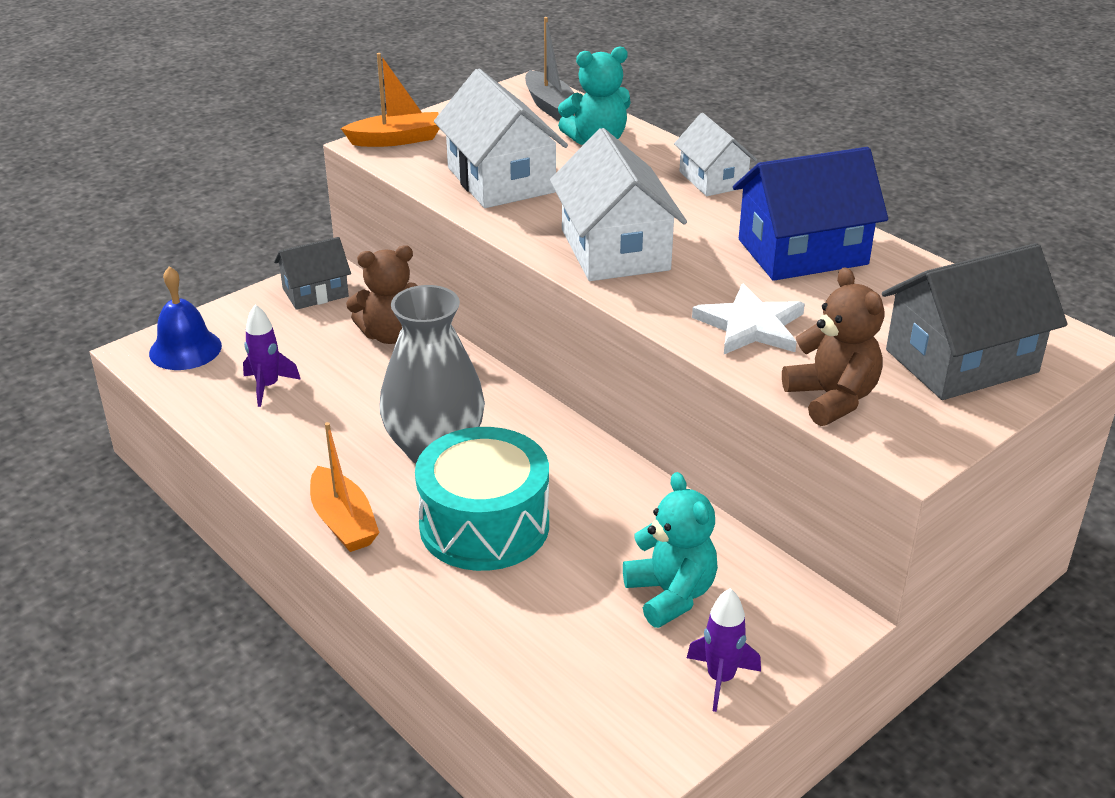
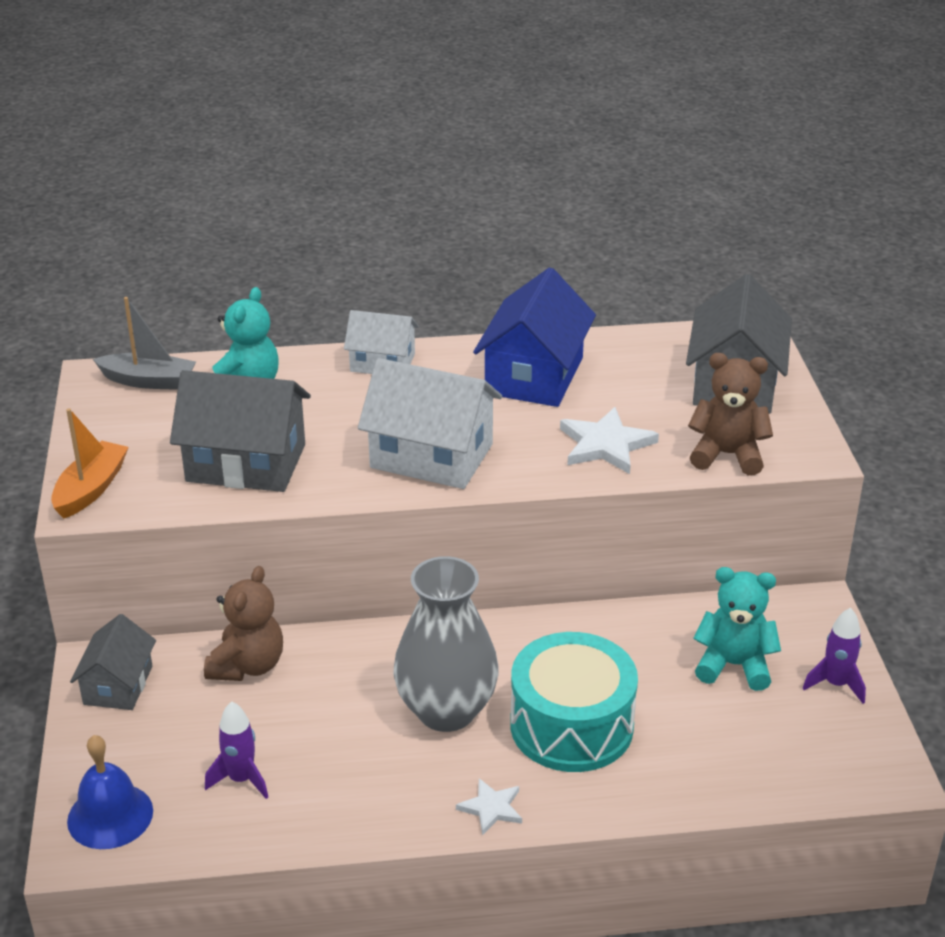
camera: 55 degrees left, 0 degrees up
orange boat [310,422,380,552] -> white star [456,778,522,835]
white house [434,69,568,208] -> grey house [170,370,311,492]

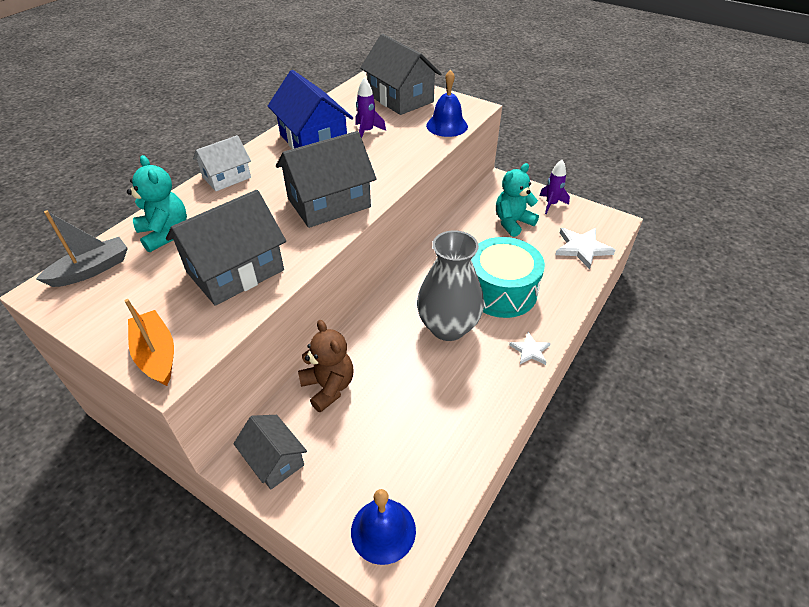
camera: 50 degrees left, 10 degrees up
purple rocket [205,701,268,799] -> purple rocket moved to [355,77,386,138]
white house [358,358,502,489] -> grey house [276,131,377,228]
white star [560,407,659,474] -> white star moved to [555,228,615,270]
brown teddy bear [688,353,773,476] -> blue bell [426,70,468,137]

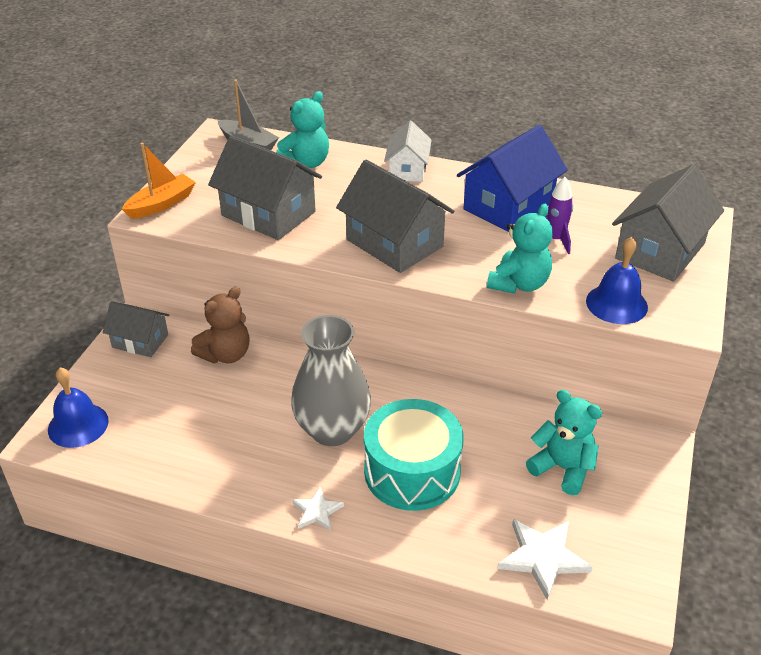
camera: 75 degrees right, 5 degrees down
white house [193,135,251,191] -> white house turned 60 degrees clockwise [384,121,432,182]
grey house [233,415,307,490] -> grey house turned 75 degrees clockwise [103,301,170,357]
purple rocket [539,160,570,214] -> none
none -> turquoise teddy bear [487,204,553,294]

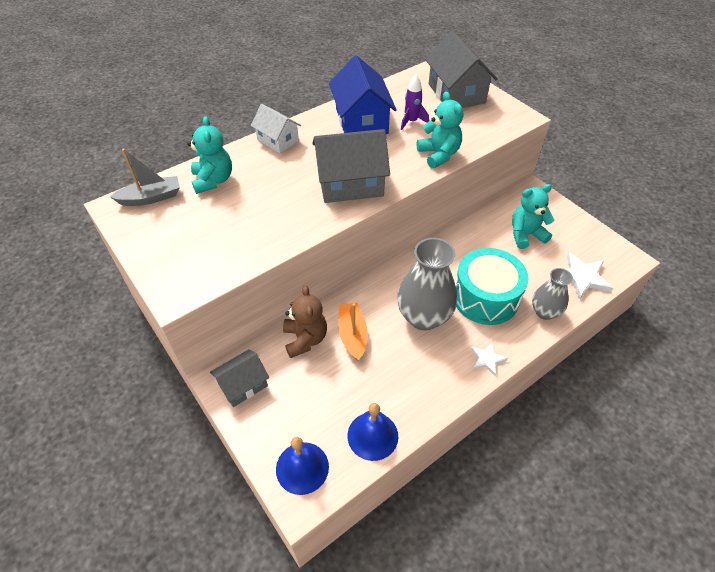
camera: 55 degrees left, 10 degrees up
orange boat [122,143,196,219] -> orange boat moved to [338,303,368,361]
grey house [208,136,322,240] -> none
blue bell [586,237,648,324] -> blue bell moved to [347,403,398,461]
none -> grey vase [532,268,573,320]

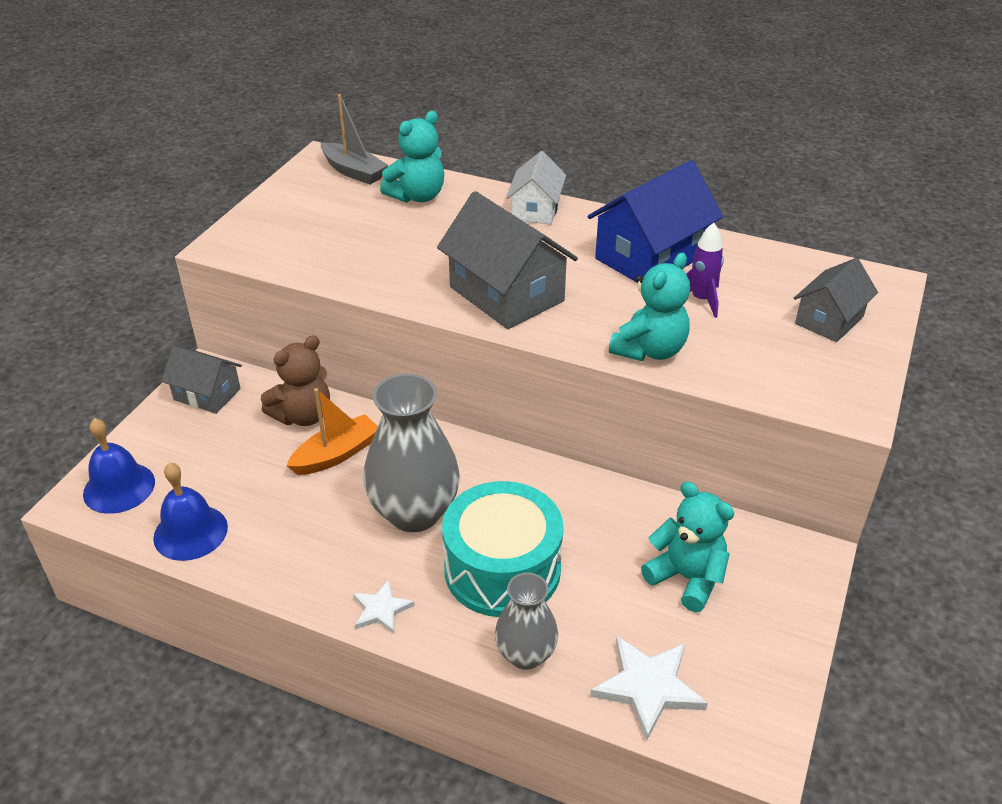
camera: 60 degrees right, 10 degrees down
grey house [425,31,498,108] -> grey house [794,258,878,342], size x0.60

